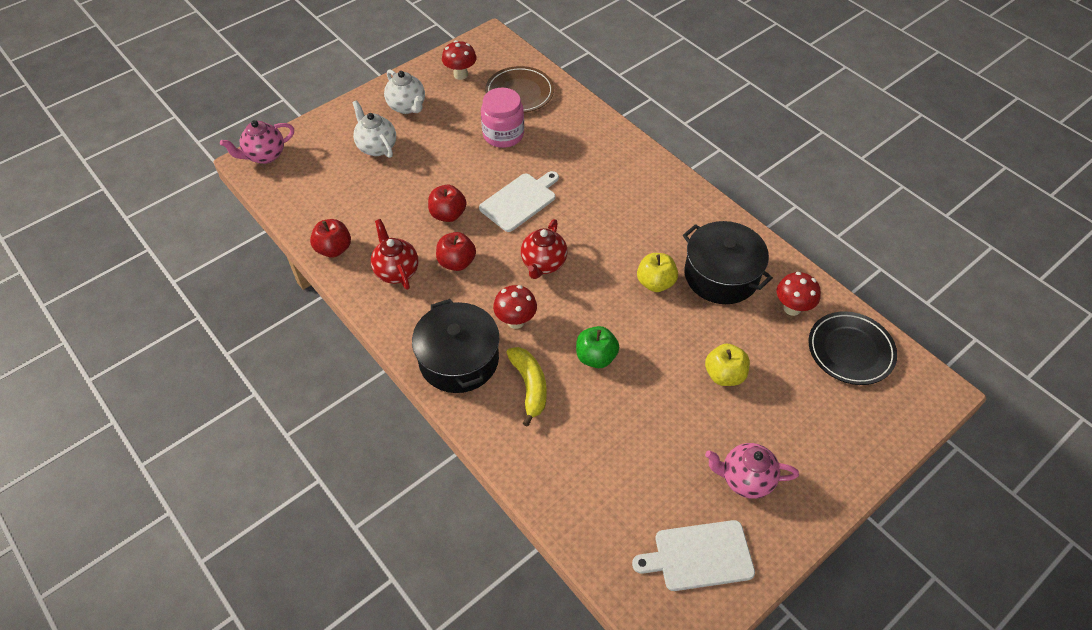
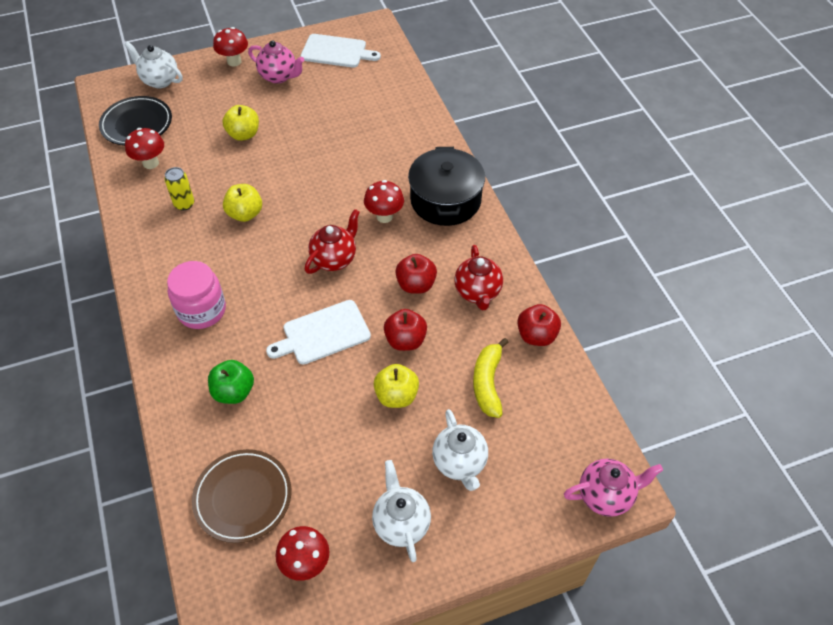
camera: 160 degrees left, 0 degrees up
pink jar [481,88,524,148] -> pink jar moved to [167,261,226,329]
yellow banana [506,347,547,426] -> yellow banana moved to [473,338,509,418]
green apple [576,326,619,368] -> green apple moved to [208,360,254,404]
black pot [683,221,773,304] -> yellow can [164,167,194,211]
none -> white teapot [124,41,183,88]
none -> red mushroom [213,27,248,67]
none -> yellow apple [374,364,419,408]

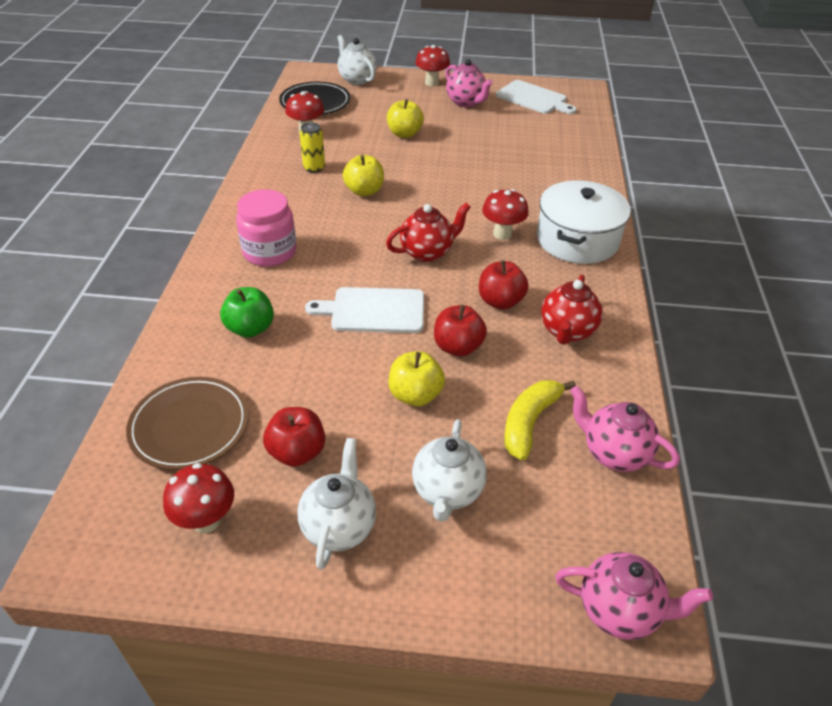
camera: 25 degrees right, 10 degrees down
black pot [408,147,485,226] -> white pot [537,180,631,264]
red apple [517,304,561,346] -> red apple moved to [263,407,325,467]
none -> pink teapot [570,386,680,472]

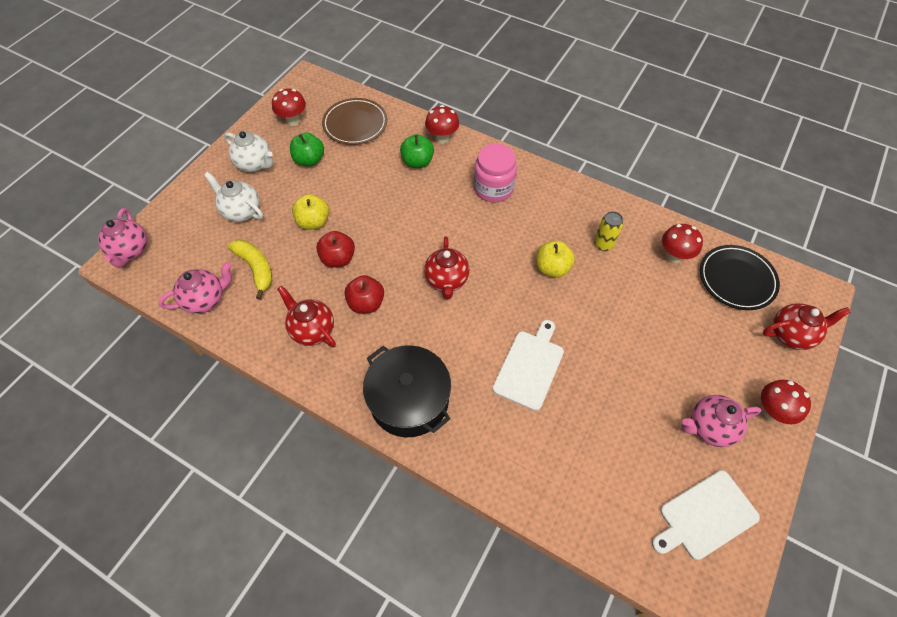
camera: 115 degrees right, 15 degrees up
red apple [263,407,325,467] -> green apple [290,133,324,166]
white cutting board [305,287,424,333] -> white cutting board moved to [492,320,564,411]
white teapot [337,35,377,85] -> red teapot [763,303,851,350]
yellow apple [387,99,424,138] -> none
red mushroom [482,189,529,240] -> red mushroom moved to [425,105,459,144]
white pot [537,180,631,264] -> black pot [363,345,451,437]
pink teapot [555,552,713,640] -> pink teapot turned 45 degrees counterclockwise [98,208,147,268]

